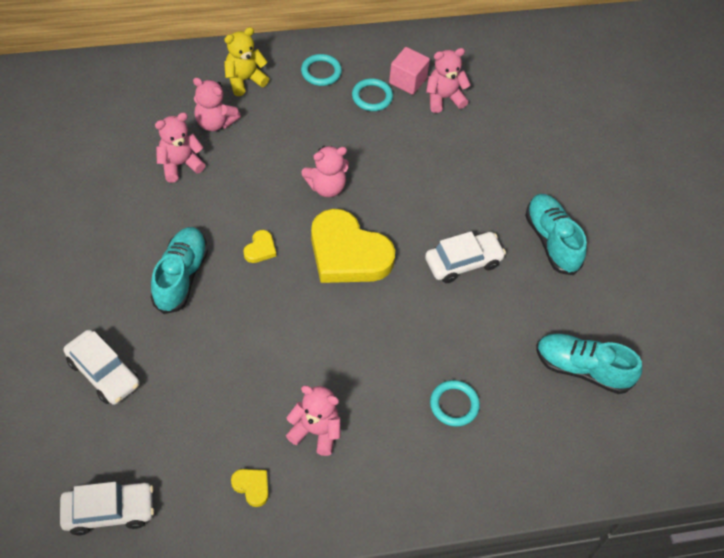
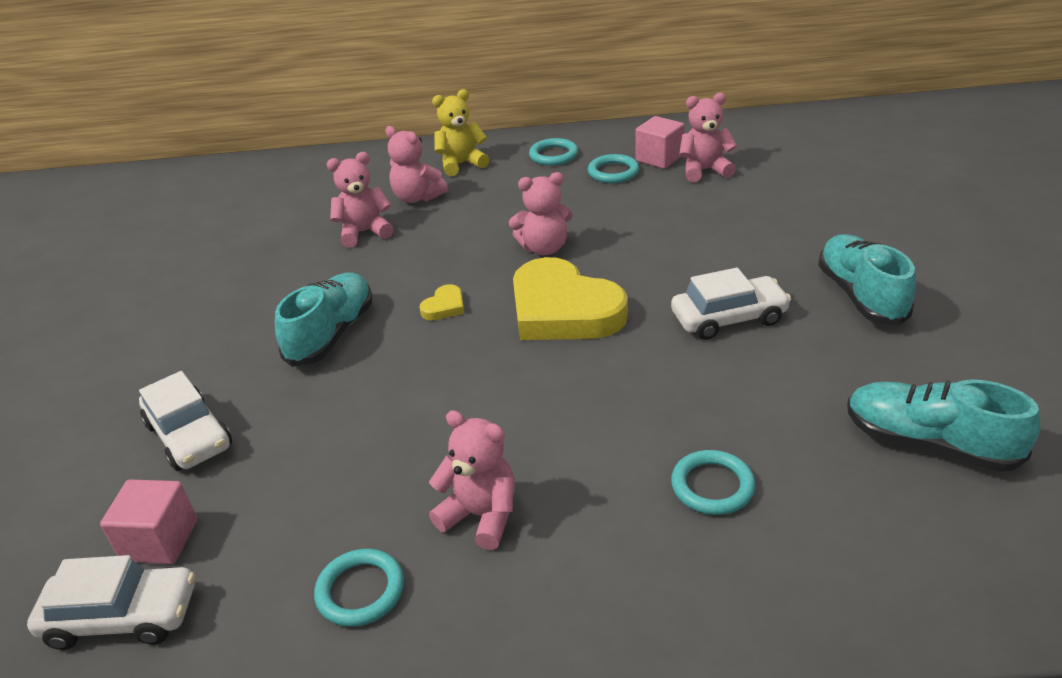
camera: 15 degrees right, 20 degrees down
yellow heart [231,469,269,507] -> turquoise ring [314,549,404,627]
none -> pink cube [100,479,197,564]

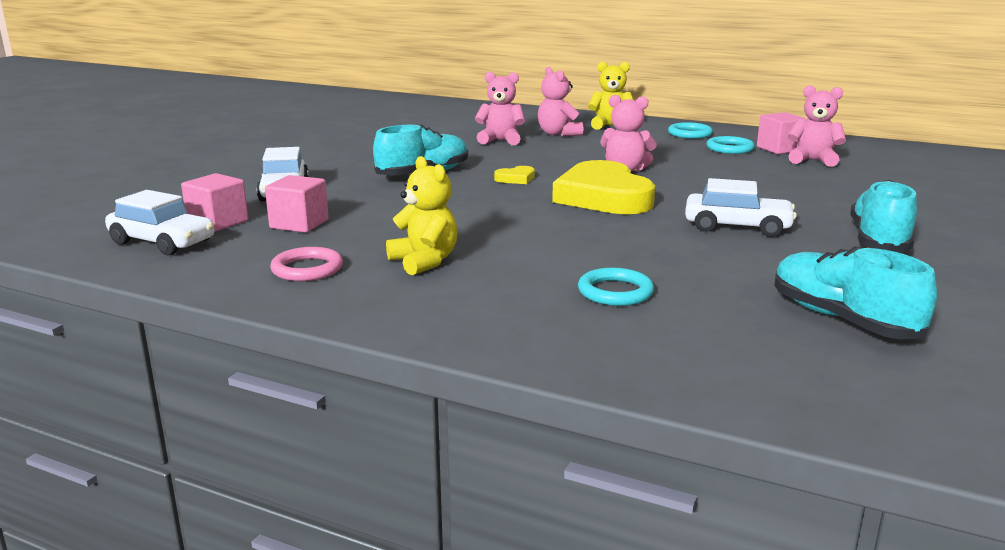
camera: 25 degrees right, 15 degrees down
turquoise ring [314,549,404,627] -> pink ring [270,247,343,281]
pink teddy bear [429,410,515,550] -> yellow teddy bear [386,156,458,275]
none -> pink cube [265,175,329,233]

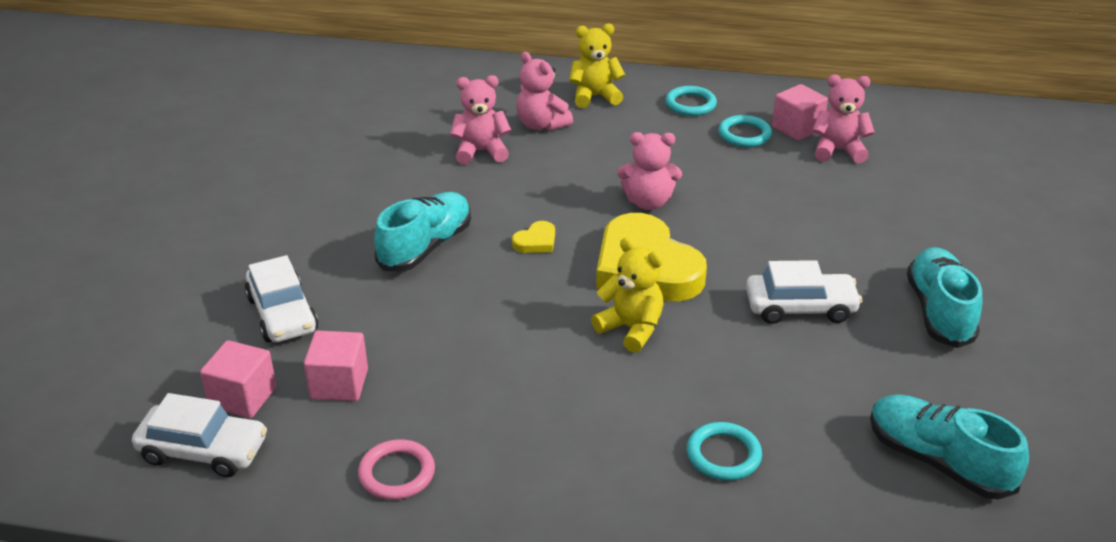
camera: 15 degrees left, 15 degrees up
yellow teddy bear [386,156,458,275] -> yellow teddy bear moved to [591,237,664,353]

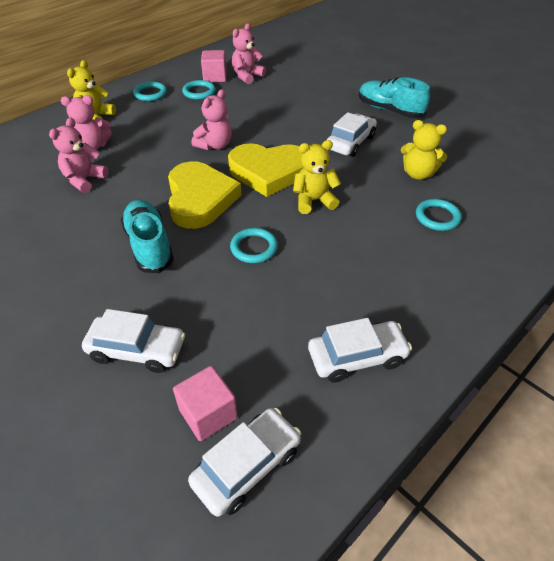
camera: 55 degrees left, 10 degrees up
pink cube [304,331,368,401] -> none
pink ring [358,439,435,500] -> white car [308,318,412,383]
yellow heart [512,221,555,253] -> yellow heart [168,161,241,229], size x2.47
turquoise shoe [870,394,1029,499] -> none
none -> turquoise ring [230,228,278,263]
none -> yellow teddy bear [401,120,447,180]

